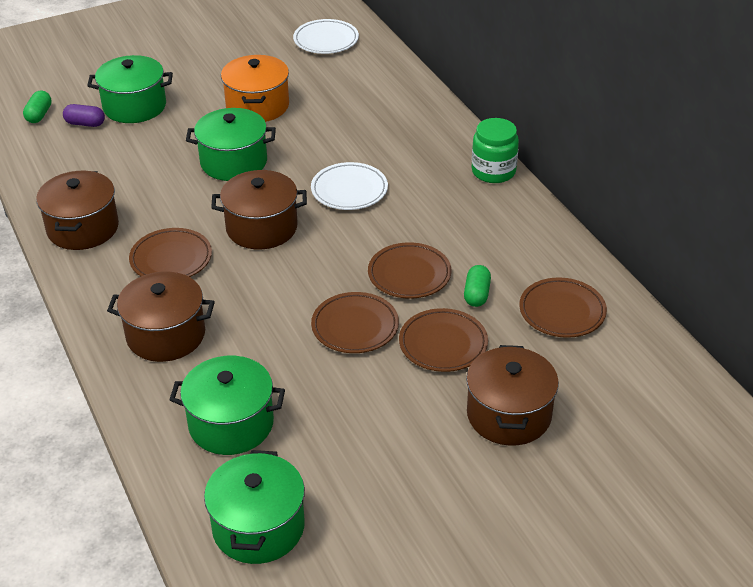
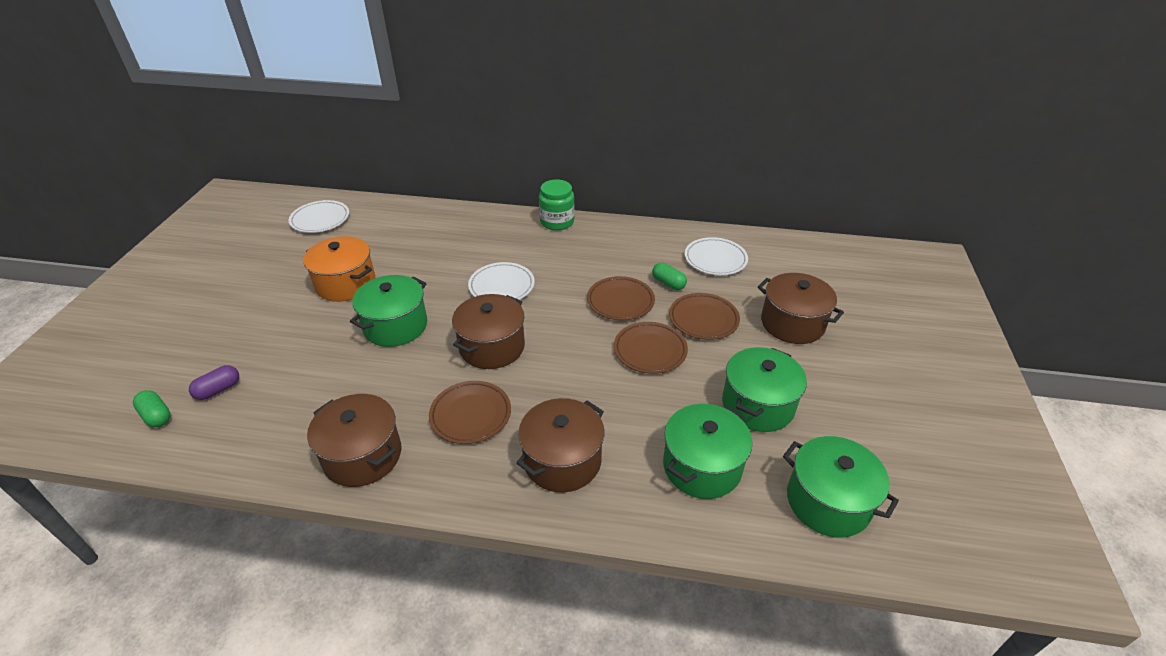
camera: 55 degrees left, 0 degrees up
green pot [87,55,173,123] -> green pot moved to [722,347,807,432]
brown plate [519,277,607,338] -> white plate [685,237,748,275]

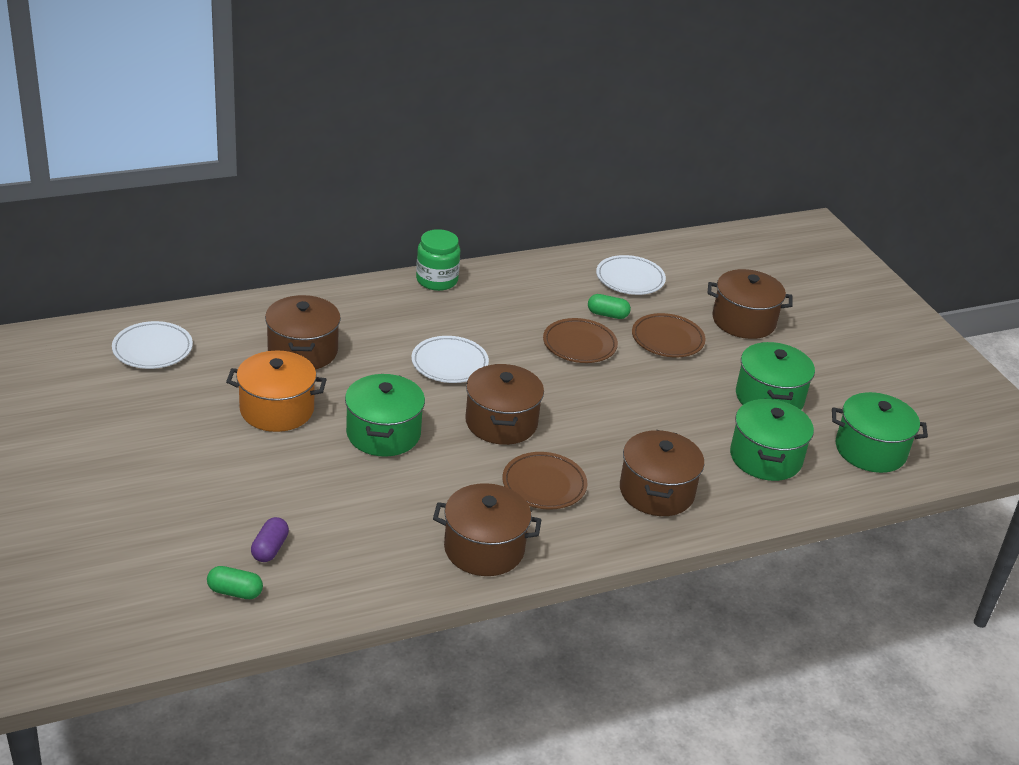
camera: 35 degrees left, 5 degrees down
brown plate [614,322,688,374] -> none
none -> brown pot [265,295,341,370]

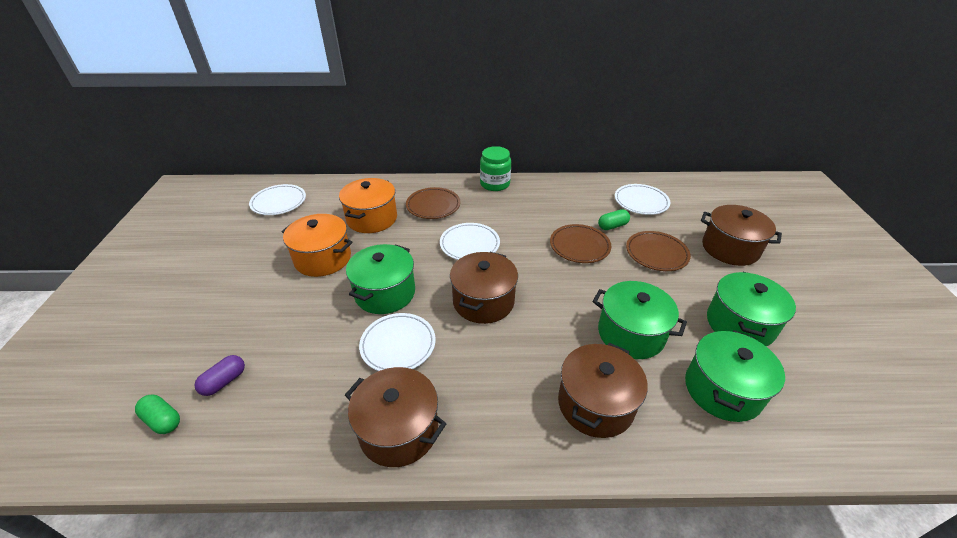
camera: 25 degrees right, 5 degrees up
brown pot [265,295,341,370] -> orange pot [339,178,397,233]
brown plate [502,452,587,510] -> brown plate moved to [406,187,460,219]
green capsule [588,294,631,319] -> green capsule turned 60 degrees counterclockwise [598,209,630,230]
green pot [832,392,928,473] -> green pot moved to [593,281,687,359]
none -> white plate [359,313,436,371]

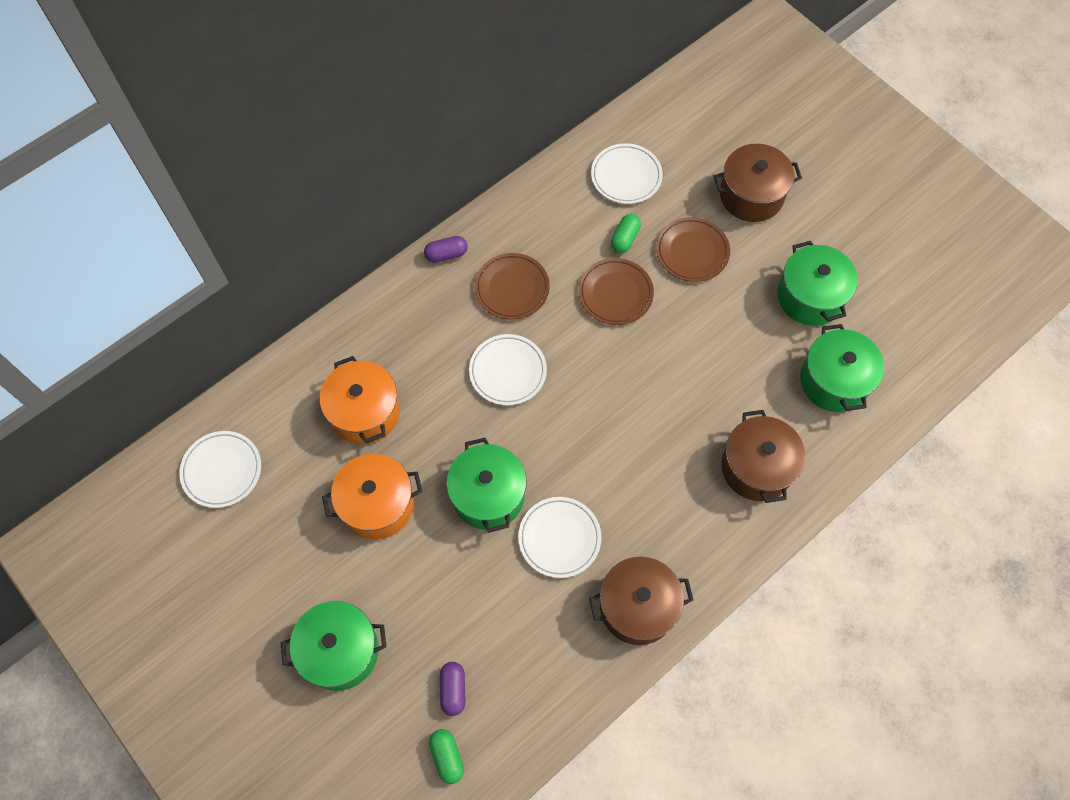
camera: 40 degrees left, 25 degrees up
green capsule [135,395,180,434] -> green capsule turned 75 degrees clockwise [429,729,464,784]
brown plate [406,187,460,219] -> brown plate moved to [475,253,550,320]
brown pot [450,252,518,324] -> none
green jar [480,146,511,191] -> purple capsule [424,236,468,263]
green pot [593,281,687,359] -> green pot moved to [281,601,387,691]

